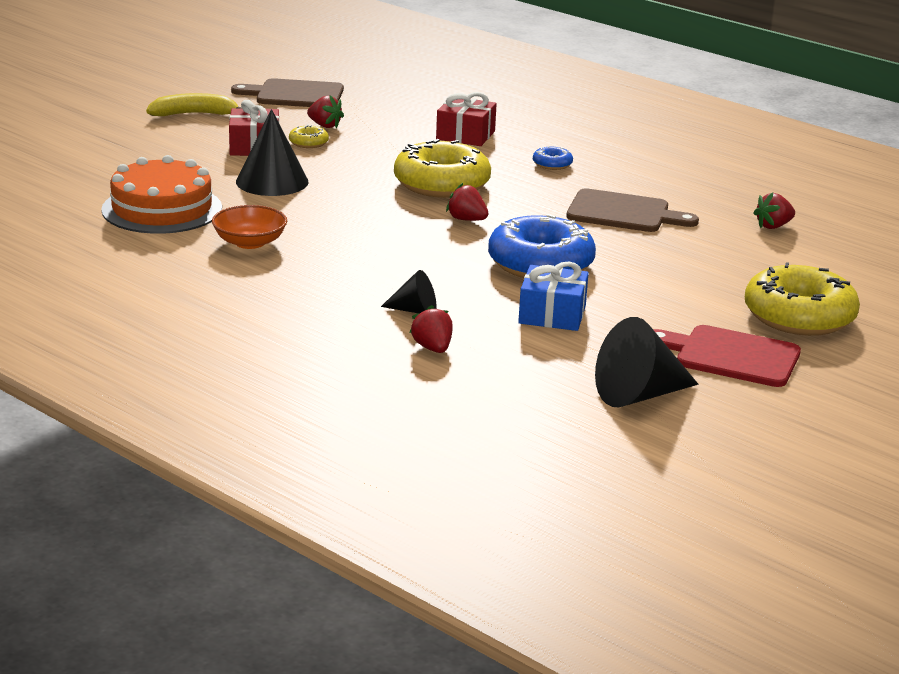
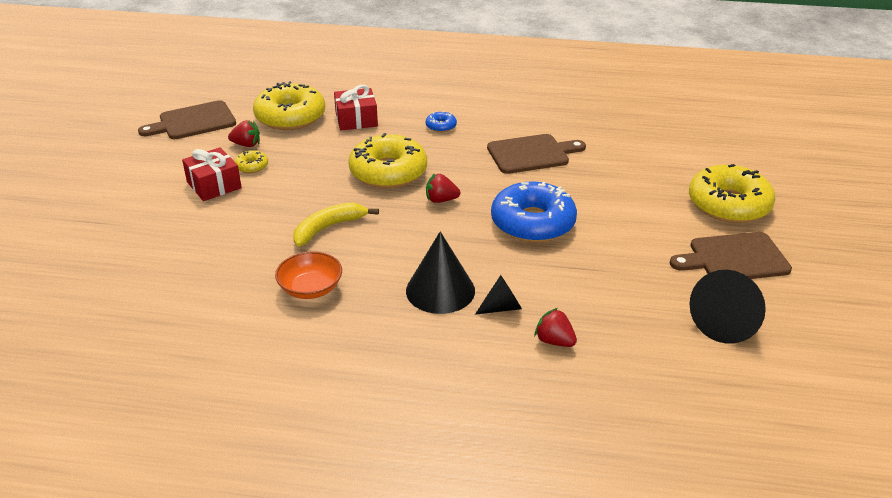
camera: 30 degrees left, 10 degrees up
orange cake [101,155,222,234] -> none
yellow banana [146,93,242,116] -> yellow banana moved to [293,202,379,247]
black cone [236,109,309,196] -> black cone moved to [406,231,475,314]
blue gift [518,262,589,331] -> none
red cutting board [653,325,801,387] -> brown cutting board [670,232,792,279]
red strawberry [754,193,795,229] -> none
none -> yellow donut [253,81,325,130]

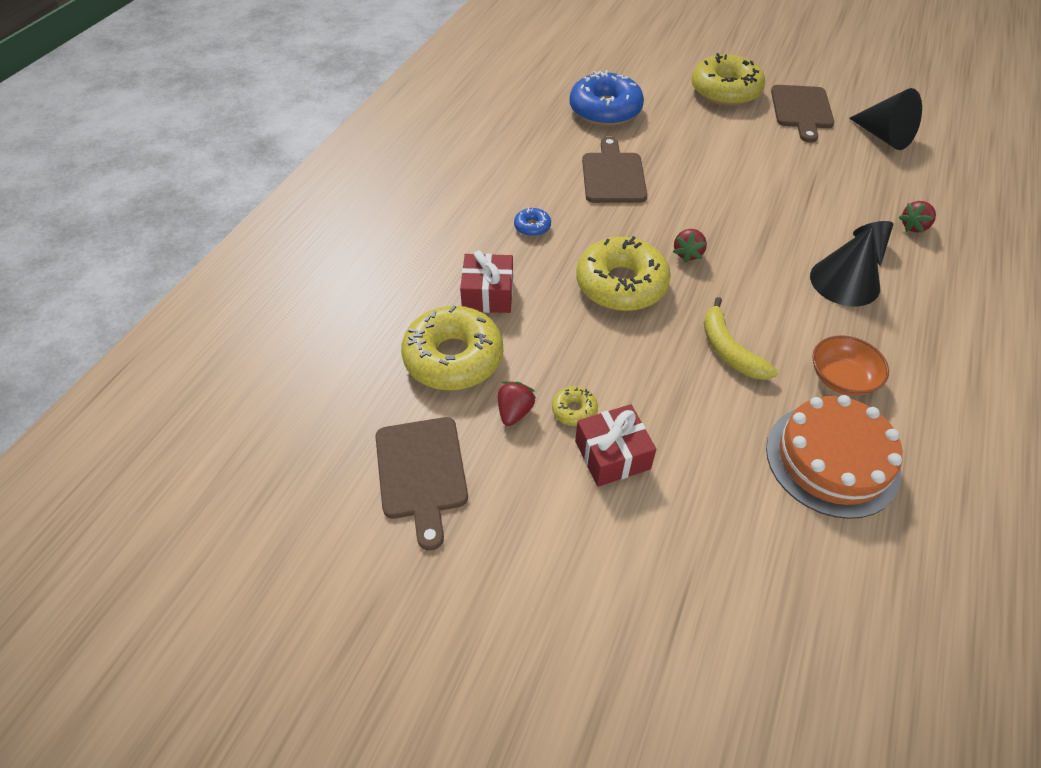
camera: 75 degrees left, 15 degrees up
blue donut [491,181,577,243] -> blue donut moved to [570,70,644,126]
none -> orange cake [766,395,903,519]

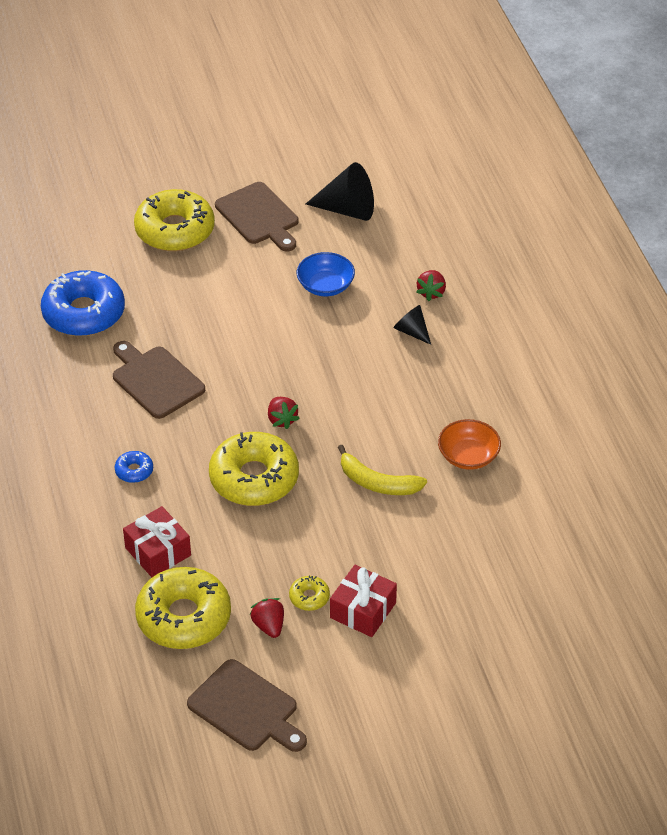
camera: 40 degrees left, 5 degrees down
orange cake [766,395,903,519] -> none
black cone [810,225,880,307] -> none
none -> blue bowl [297,252,355,296]

